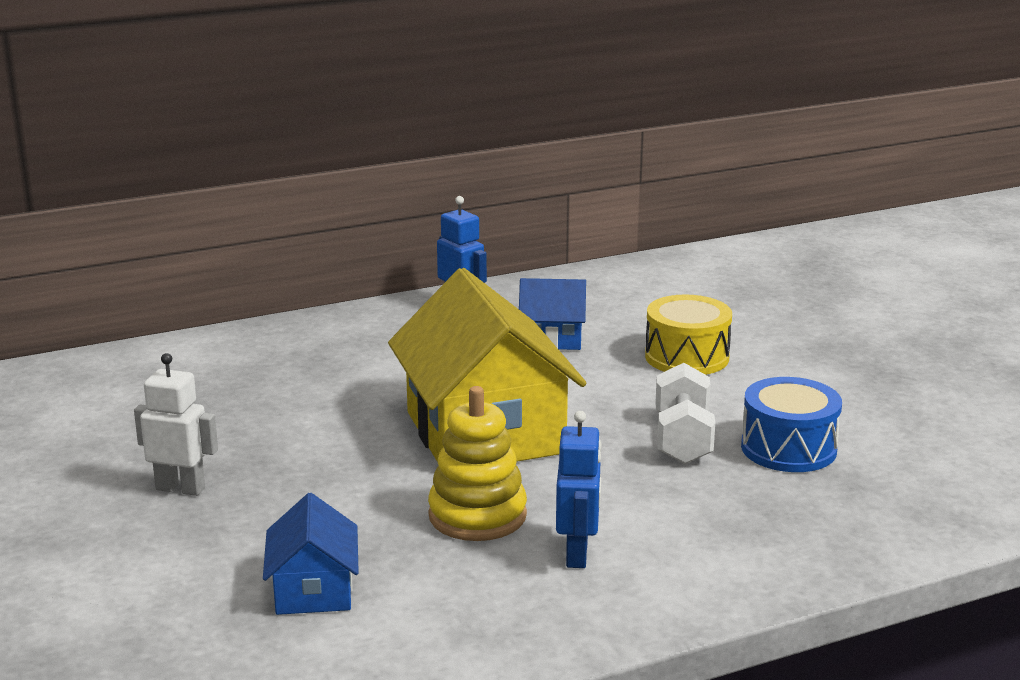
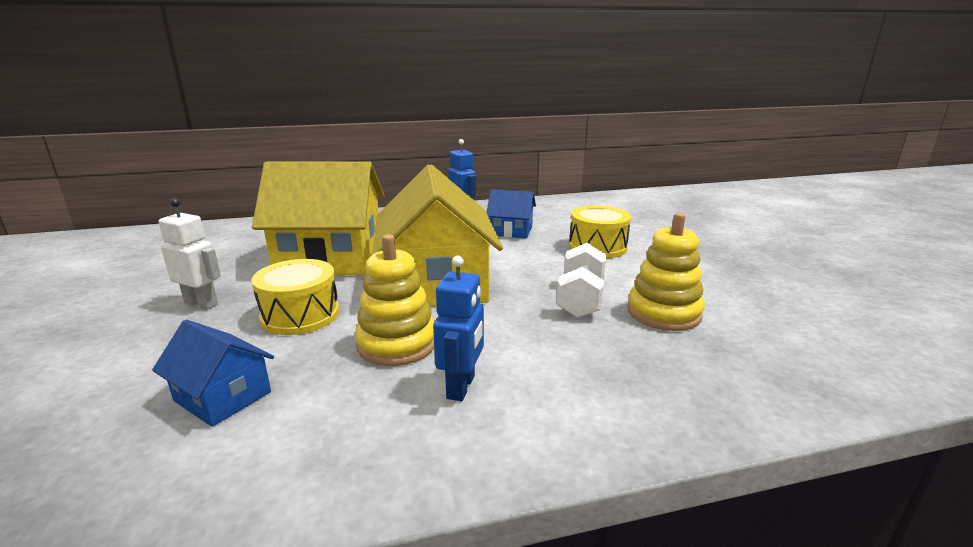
camera: 10 degrees right, 0 degrees up
blue house [263,493,359,615] -> blue house turned 60 degrees counterclockwise [152,320,274,427]
blue drum [741,377,842,472] -> yellow stacking toy [627,213,705,331]
none -> yellow drum [251,259,339,335]
none -> yellow house [252,161,385,275]

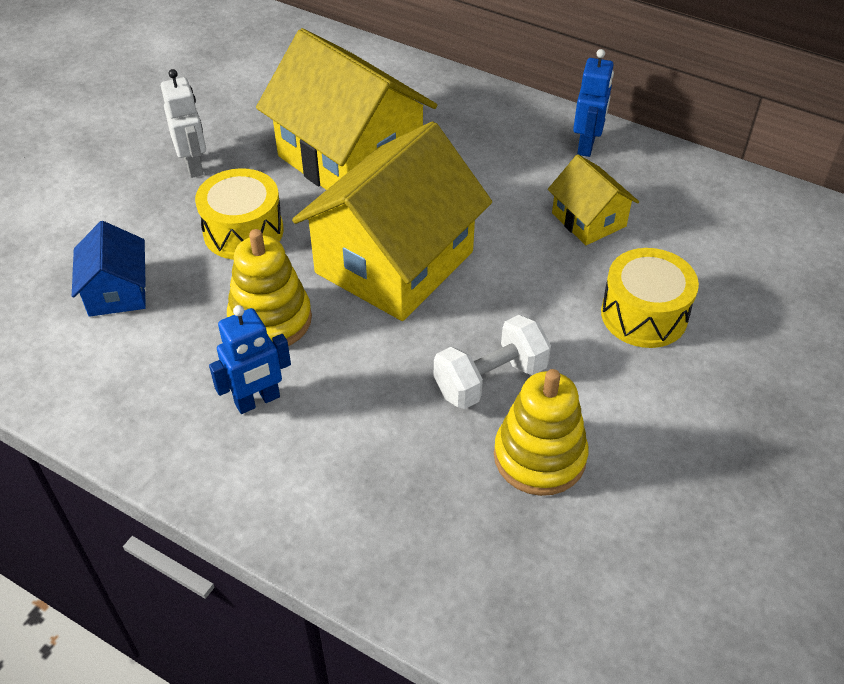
camera: 45 degrees right, 25 degrees up
blue house [486,189,536,239] -> yellow house [548,154,639,245]

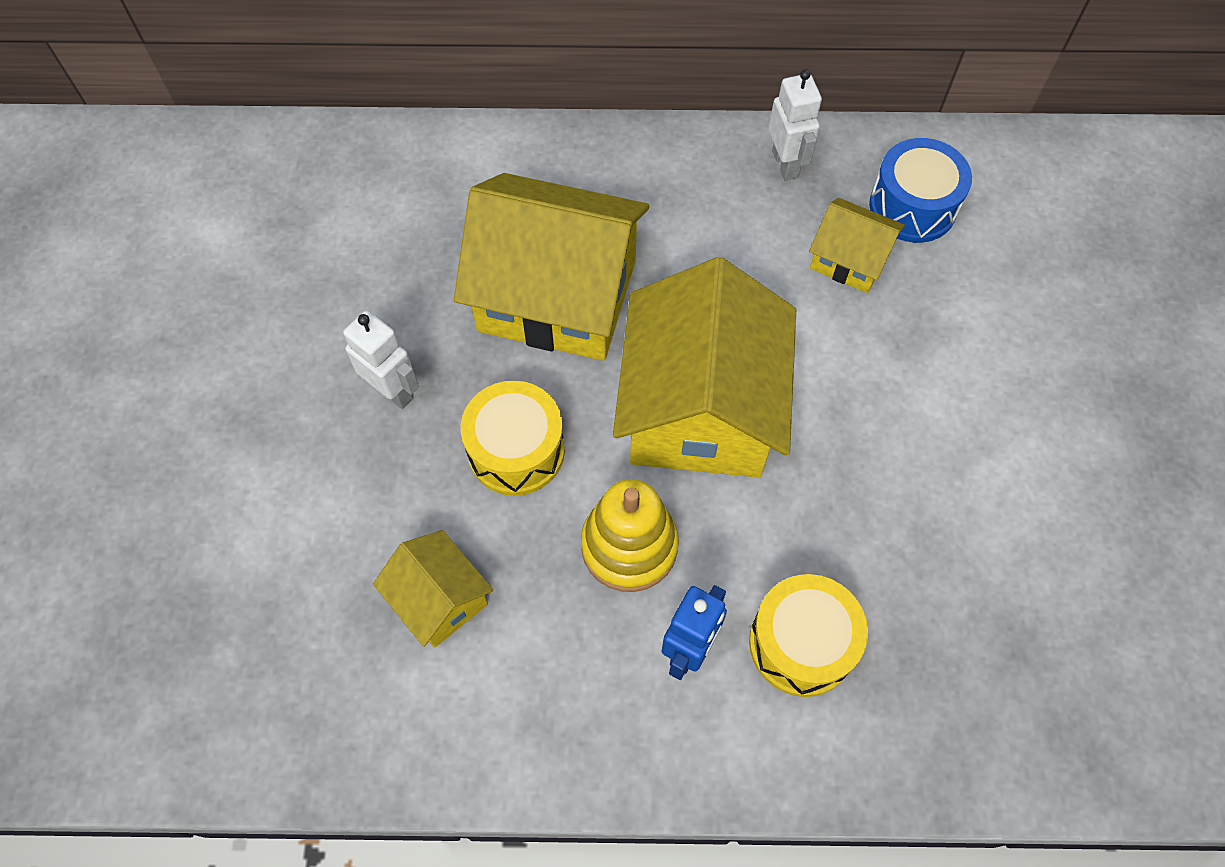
camera: 30 degrees left, 15 degrees up
blue house [72,221,147,317] -> yellow house [373,530,493,648]
white dumbbell [434,315,551,409] -> none
yellow stacking toy [494,369,588,496] -> none
blue robot [573,49,614,157] -> white robot [768,69,822,181]
yellow drum [601,248,699,348] -> yellow drum moved to [749,574,868,697]
none -> blue drum [869,138,972,243]

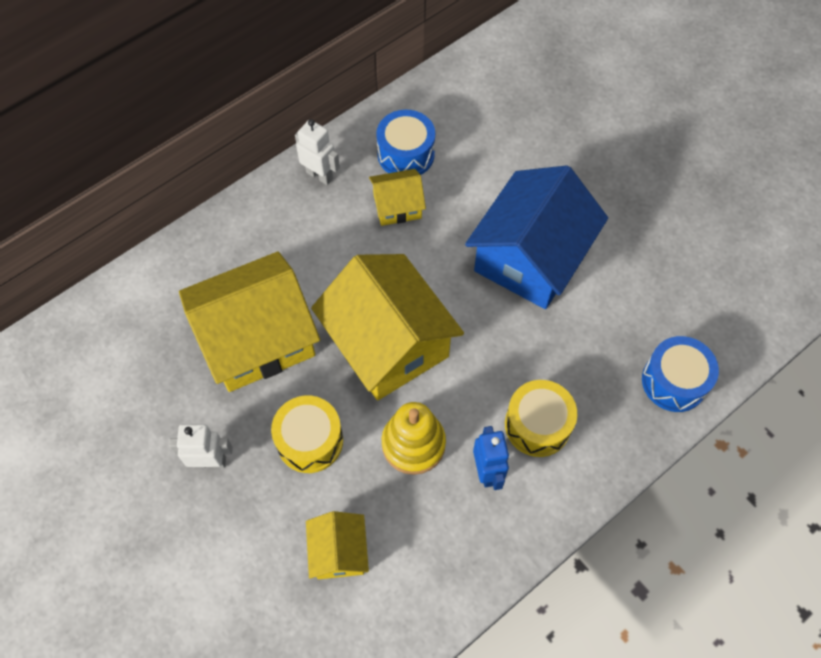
camera: 40 degrees left, 0 degrees up
yellow house [373,530,493,648] -> yellow house turned 75 degrees clockwise [306,511,369,579]
none -> blue house [465,165,608,309]
none -> blue drum [642,336,719,412]

